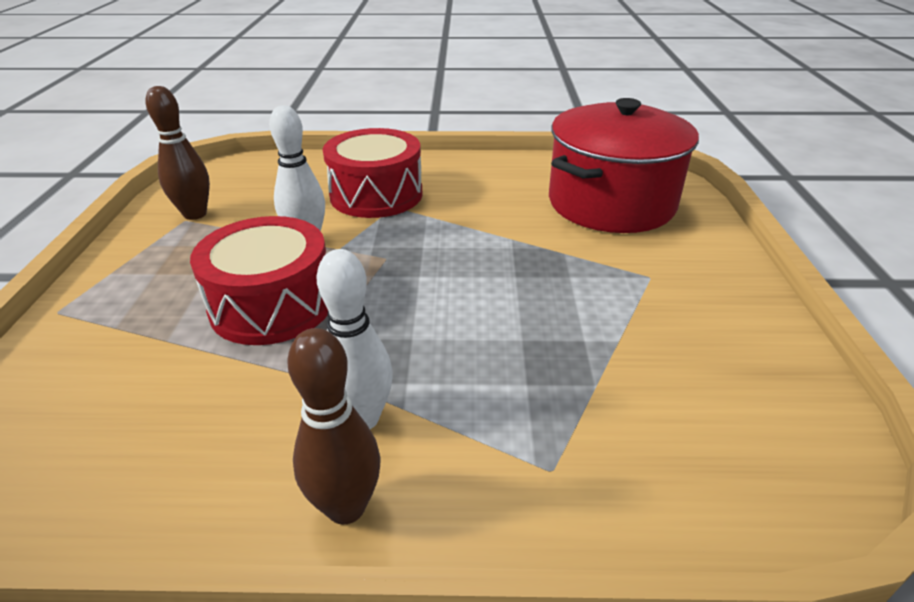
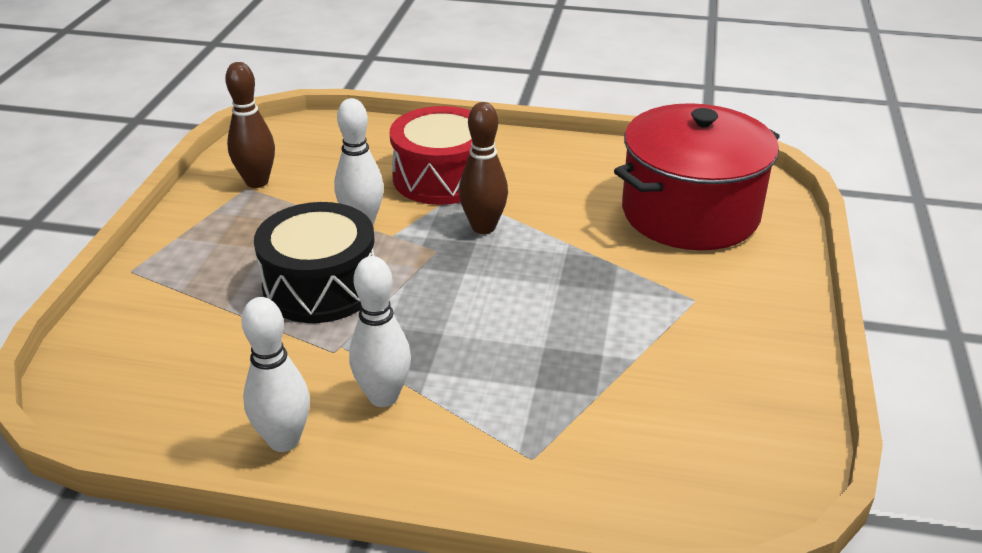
camera: 10 degrees right, 0 degrees up
red drum [190,216,328,345] -> black drum [254,202,375,323]
brown bowling pin [287,328,381,525] -> brown bowling pin moved to [459,102,508,234]
none -> white bowling pin [241,297,310,452]

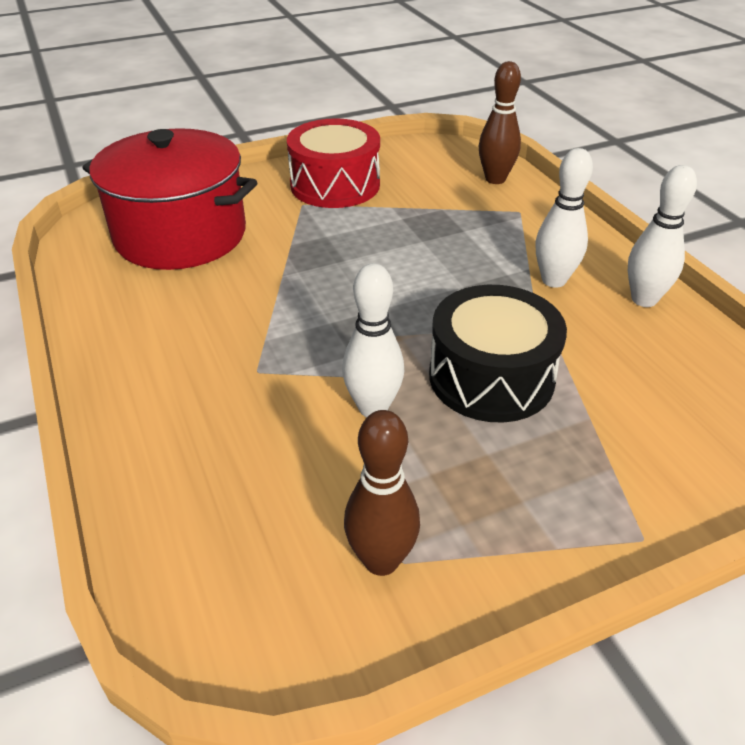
camera: 125 degrees left, 5 degrees up
red drum [390,106,472,205] -> red drum moved to [287,118,380,208]
brown bowling pin [459,102,508,234] -> brown bowling pin moved to [479,61,521,184]

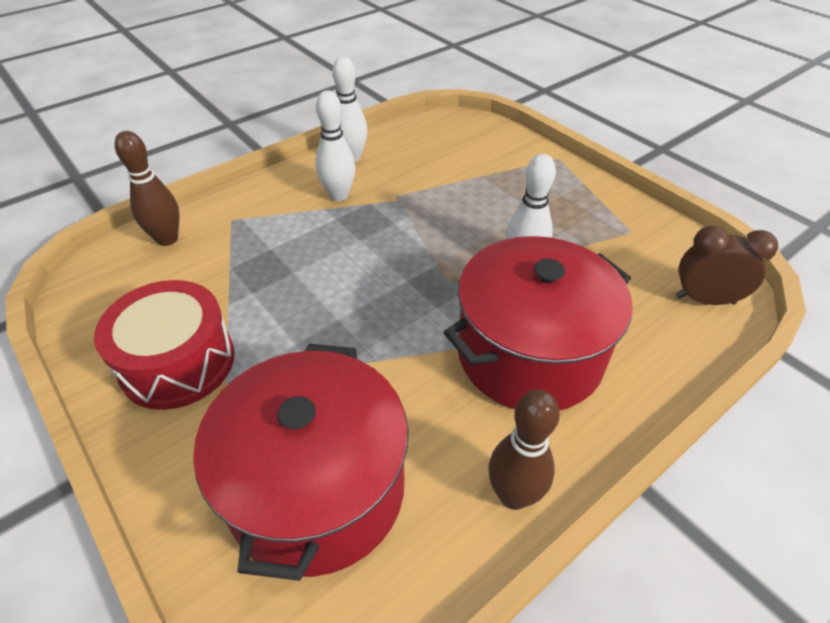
camera: 105 degrees left, 5 degrees up
brown bowling pin [344,410,420,576] -> brown bowling pin moved to [488,389,560,510]
black drum [429,285,567,422] -> none
none -> red pot [444,236,633,411]
none -> brown clock [676,226,778,305]

